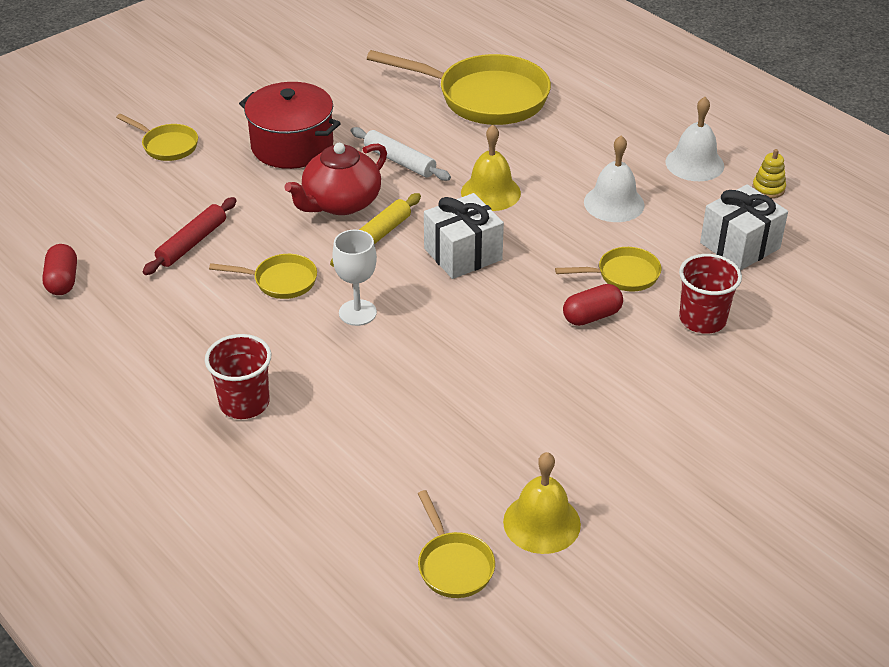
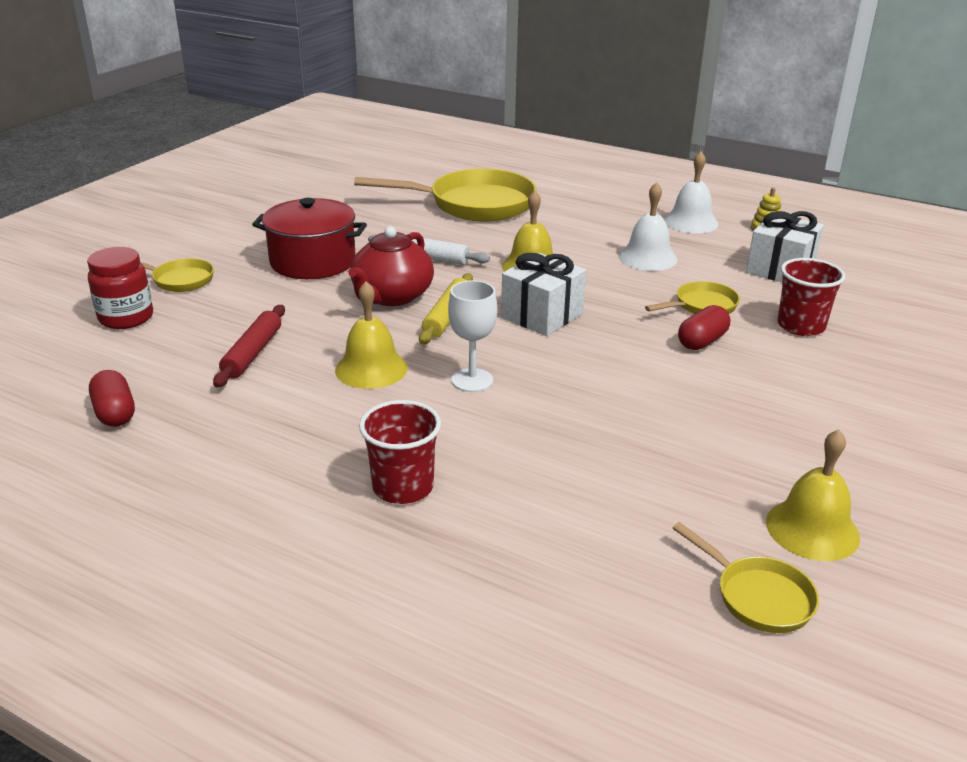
camera: 20 degrees left, 10 degrees down
yellow pan [209,254,317,299] -> yellow bell [335,281,408,389]
none -> red jar [87,247,153,329]

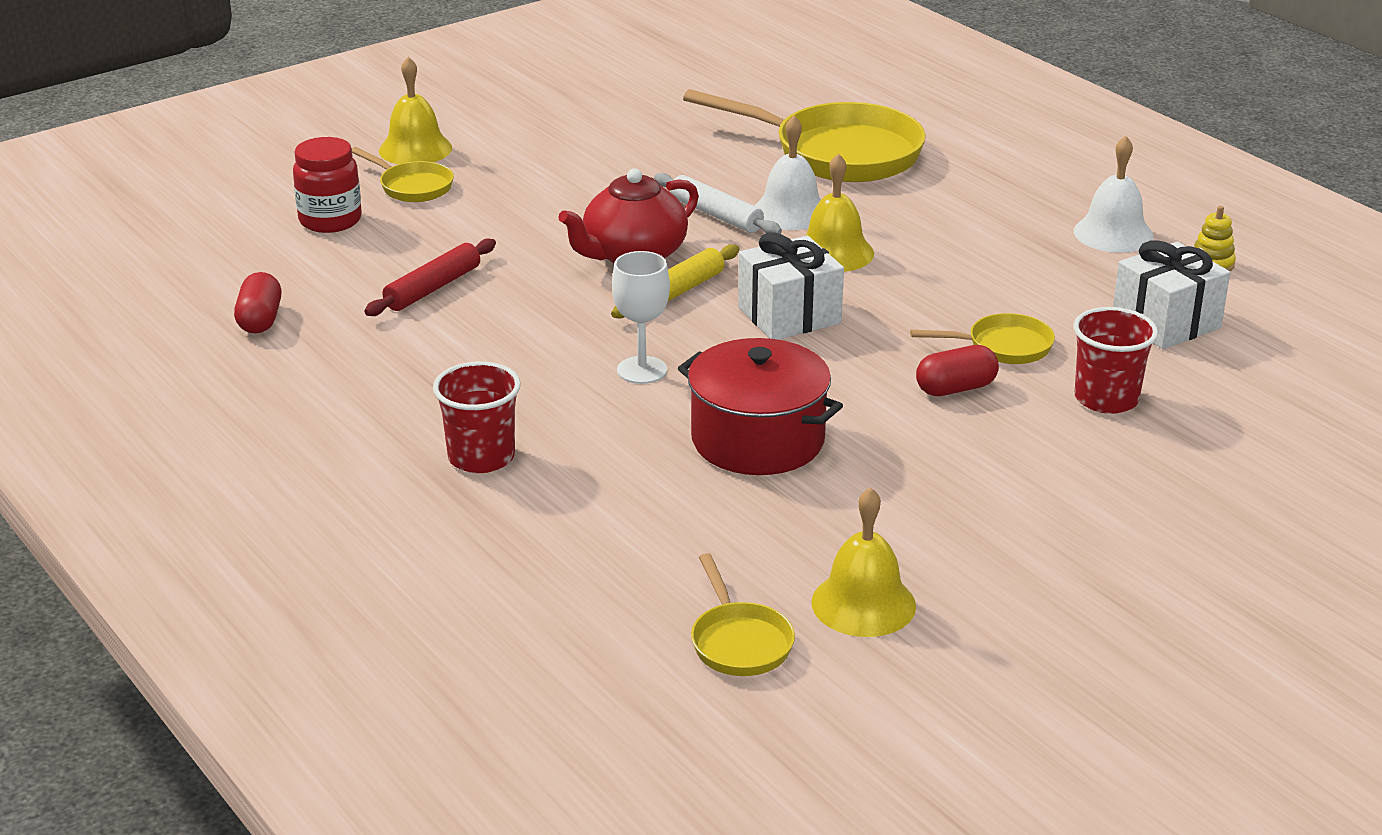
camera: 25 degrees right, 0 degrees up
red pot [252,198,367,279] -> red pot moved to [678,338,843,475]
yellow bell [335,281,408,389] -> yellow bell moved to [379,57,452,164]
white bell [619,182,678,271] -> white bell moved to [755,115,821,230]

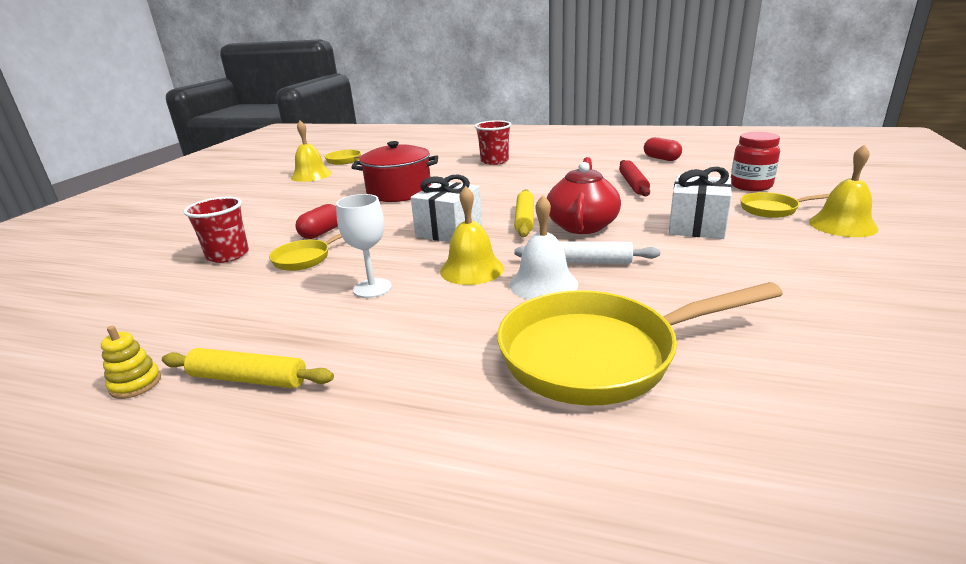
camera: 145 degrees right, 5 degrees down
white goblet [612,251,670,384] -> white goblet moved to [336,194,392,298]
white bell [1074,136,1154,253] -> yellow rolling pin [162,348,334,388]
white gift [1113,240,1230,349] -> white gift moved to [669,167,732,239]

